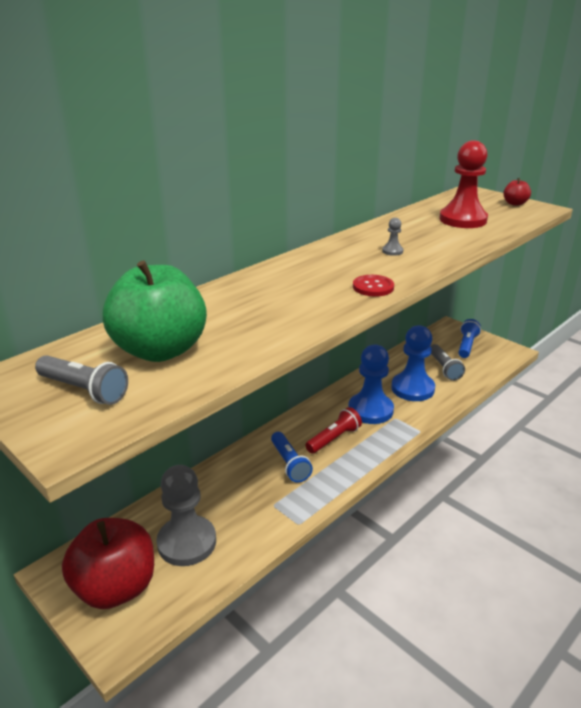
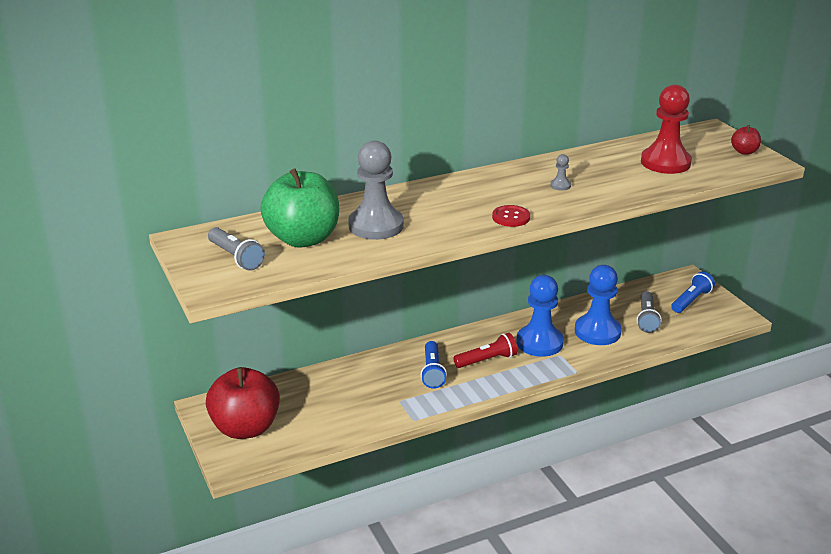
camera: 20 degrees right, 0 degrees up
grey pawn [156,465,216,566] -> grey pawn moved to [348,141,404,240]

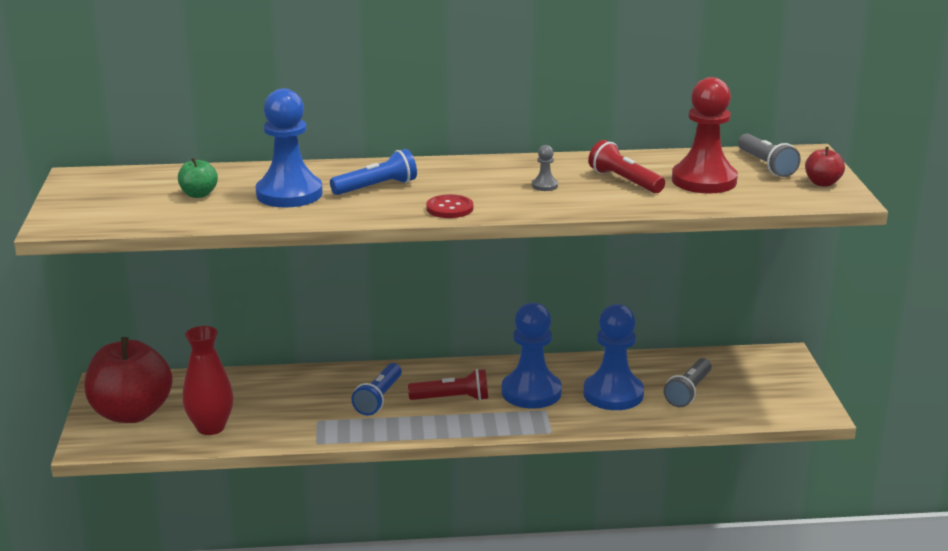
camera: 20 degrees right, 5 degrees down
grey flashlight [208,227,265,271] -> grey flashlight moved to [738,134,801,177]
green apple [260,169,339,248] -> green apple [178,158,218,198], size x0.43
grey pawn [348,141,404,240] -> blue pawn [256,89,323,208]
blue flashlight [671,271,715,313] -> blue flashlight moved to [330,149,417,195]
none -> red vase [183,326,233,435]
none -> red flashlight [588,140,665,193]

